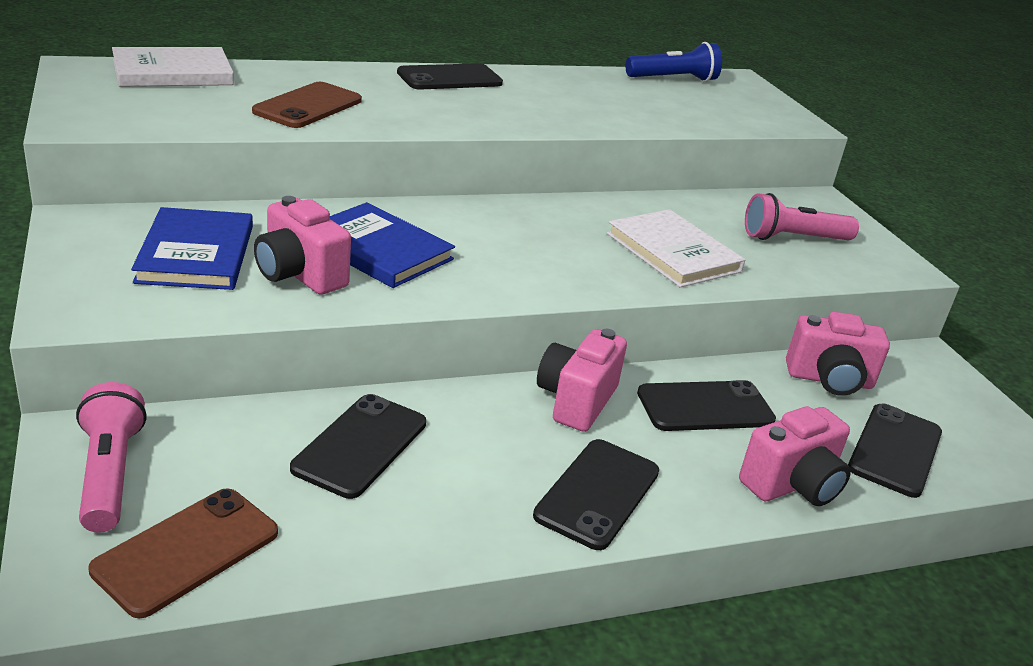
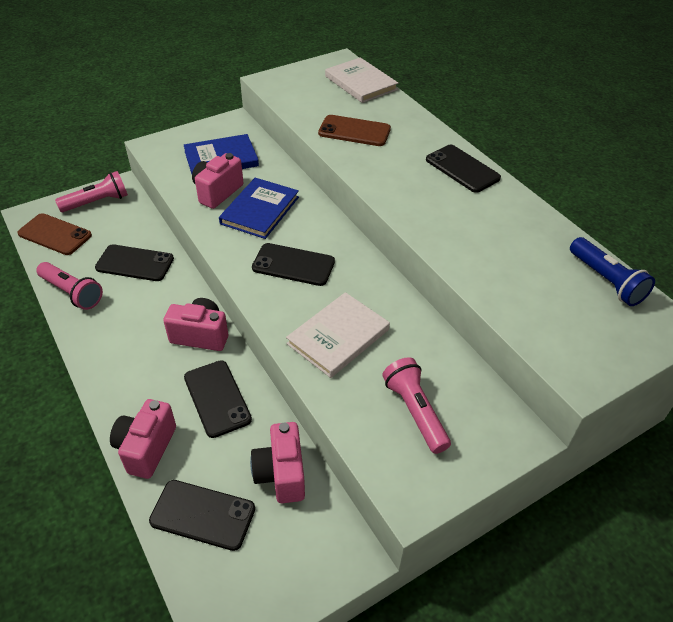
camera: 80 degrees right, 15 degrees up
black phone [533,439,659,550] -> black phone moved to [252,243,335,286]
pink camera [739,406,851,506] -> pink camera turned 60 degrees clockwise [110,399,176,479]
none -> pink flashlight [36,262,103,310]

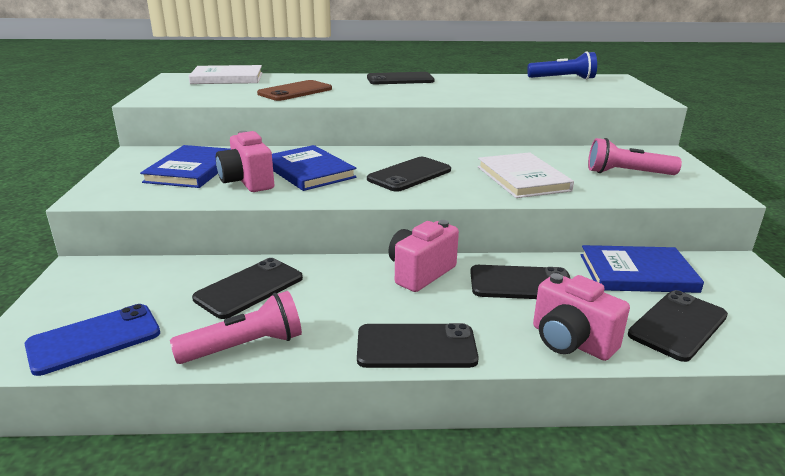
camera: 60 degrees left, 20 degrees down
brown phone [17,213,92,255] -> blue phone [25,304,160,376]
pink flashlight [55,171,128,212] -> none
pink camera [250,422,305,503] -> blue book [581,245,704,293]
none -> black phone [357,323,479,368]

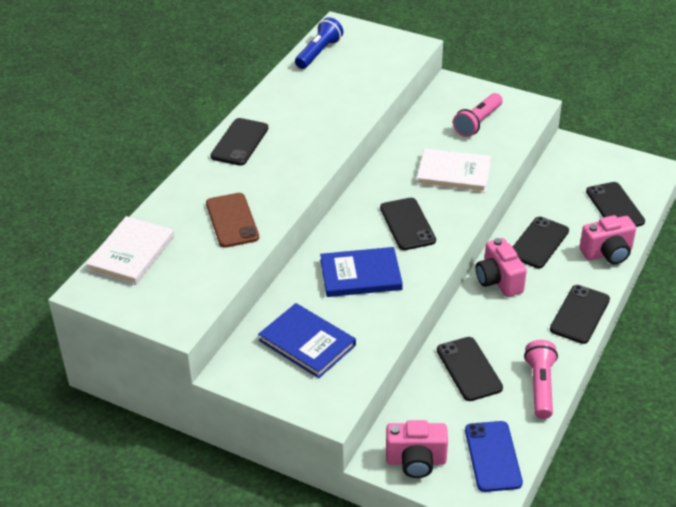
camera: 60 degrees left, 15 degrees up
pink camera [216,131,274,192] -> pink camera moved to [386,420,448,478]
blue book [581,245,704,293] -> none

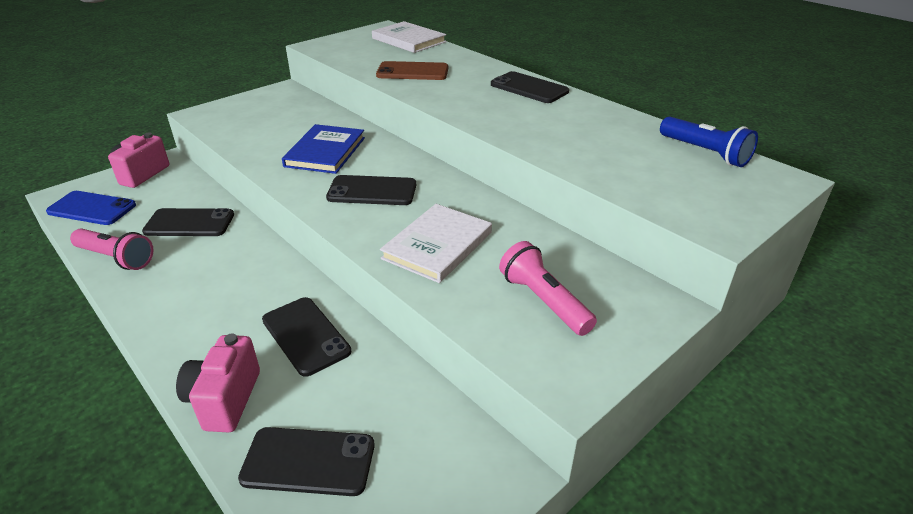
camera: 110 degrees right, 5 degrees down
blue book [258,303,356,378] -> none
pink camera [476,238,527,297] -> none
black phone [550,285,610,344] -> none

